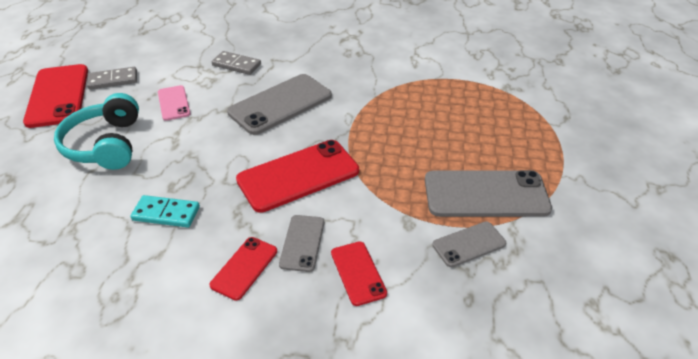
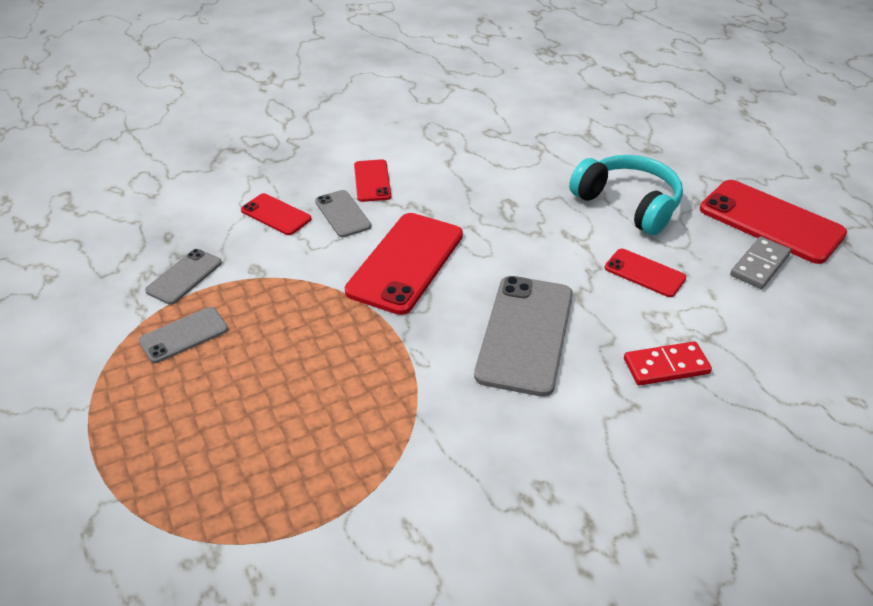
camera: 145 degrees right, 0 degrees up
turquoise domino [130,195,200,228] -> none
pink phone [158,85,191,121] -> red phone [604,249,686,297]
grey domino [212,51,261,75] -> red domino [624,341,712,386]
grey phone [425,170,552,217] -> grey phone [139,307,228,363], size x0.53

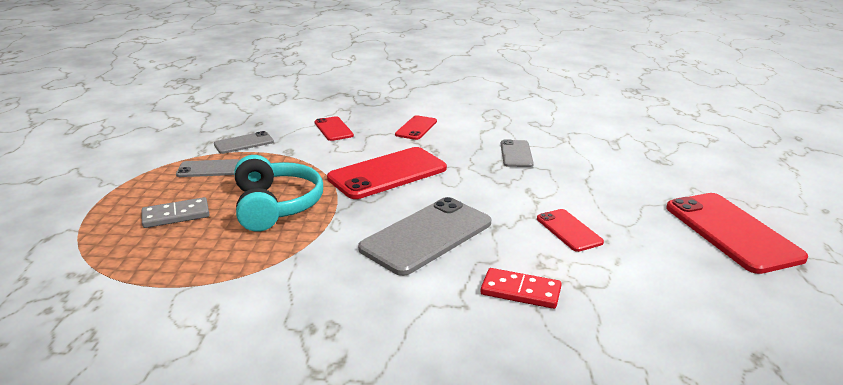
camera: 30 degrees right, 15 degrees down
grey phone [315,190,371,237] -> grey phone moved to [501,140,534,167]
turquoise headphones [569,155,683,235] -> turquoise headphones moved to [235,155,323,232]
grey domino [730,236,791,289] -> grey domino moved to [142,197,210,228]

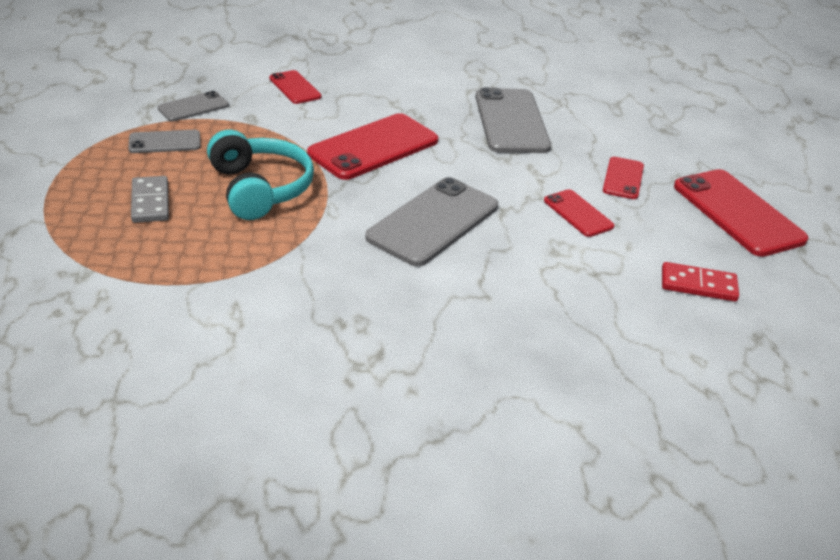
camera: 10 degrees left, 10 degrees up
grey domino [142,197,210,228] -> grey domino turned 75 degrees counterclockwise [131,176,169,223]
red phone [395,115,437,140] -> red phone moved to [603,157,644,199]
red domino [481,268,562,309] -> red domino moved to [662,262,739,302]
grey phone [501,140,534,167] -> grey phone [475,87,551,153], size x1.88

